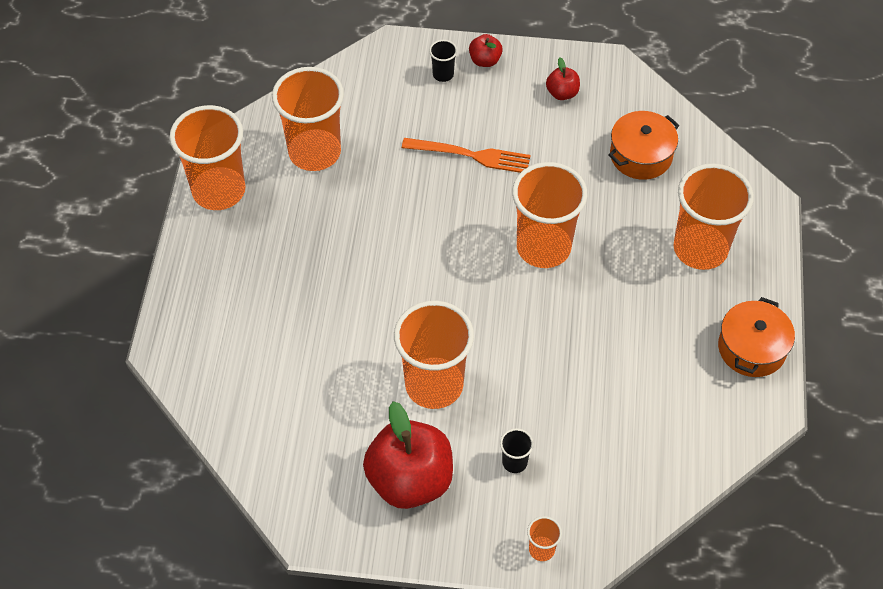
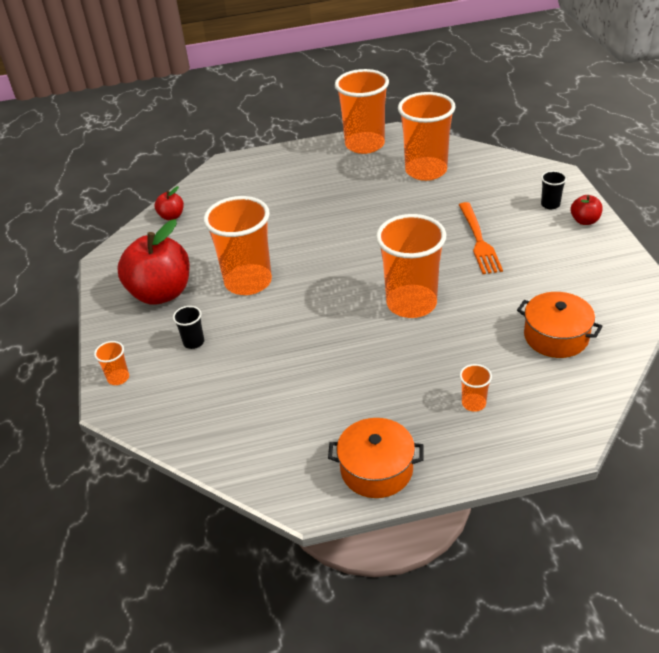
camera: 75 degrees right, 15 degrees down
red apple [546,58,580,100] -> red apple moved to [155,186,184,220]
orange cup [674,163,754,270] -> orange cup [460,364,492,412], size x0.42

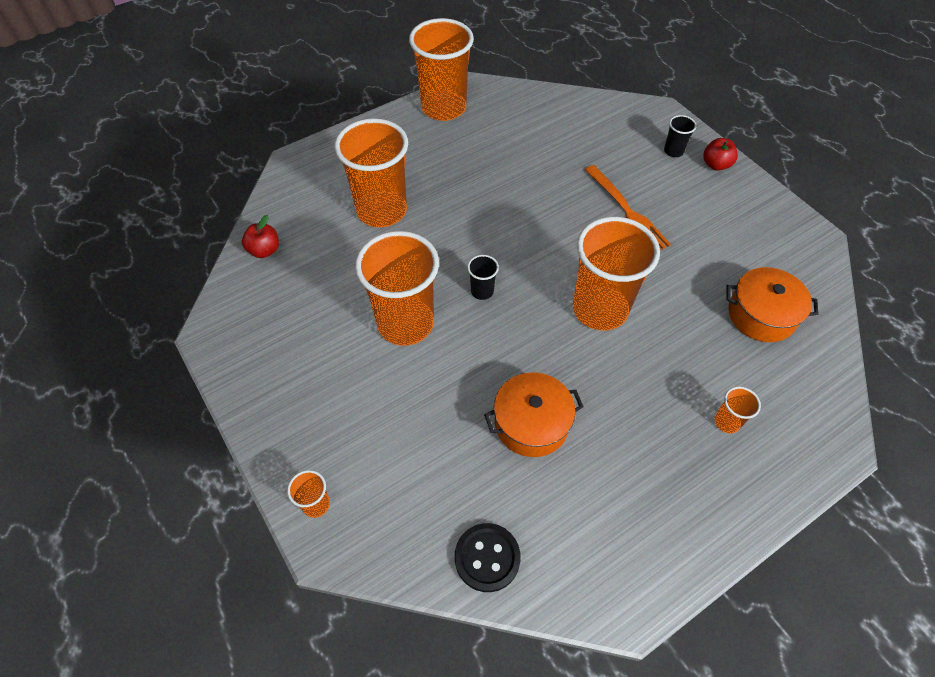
camera: 25 degrees left, 15 degrees up
red apple [117,219,190,305] -> none
black cup [173,306,204,349] -> black cup moved to [467,255,499,300]
orange pot [328,418,424,498] -> orange pot moved to [484,372,584,457]
orange cup [398,92,456,181] -> orange cup moved to [335,118,408,227]
none -> black button [455,523,521,592]

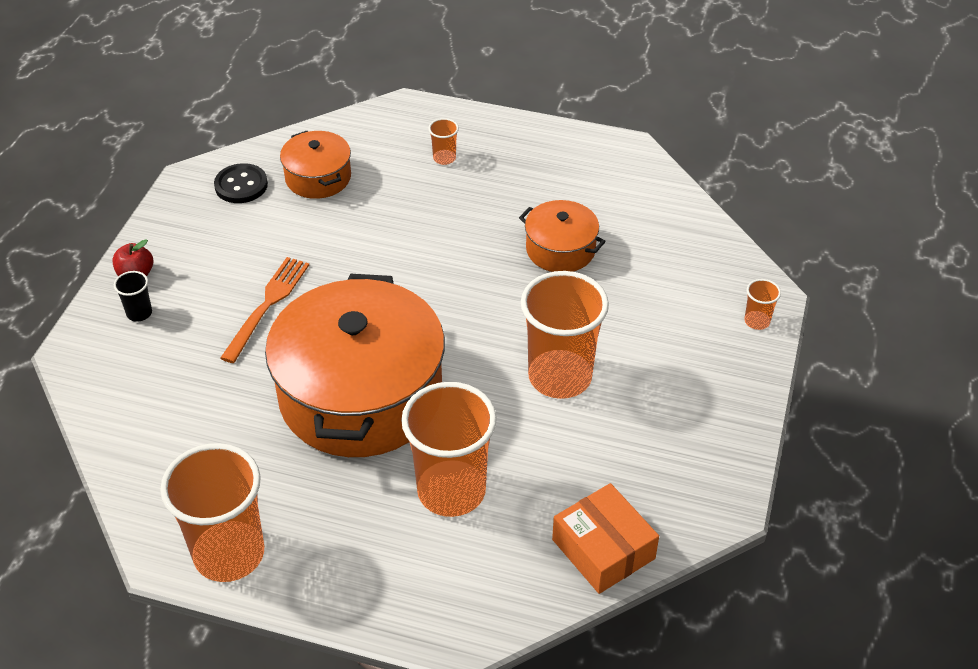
camera: 130 degrees left, 10 degrees down
red apple [242,215,279,258] -> orange box [552,483,659,594]
black button [455,523,521,592] -> black button moved to [214,163,268,203]
black cup [467,255,499,300] -> none
orange cup [573,217,660,330] -> none
none -> orange pot [265,274,445,457]

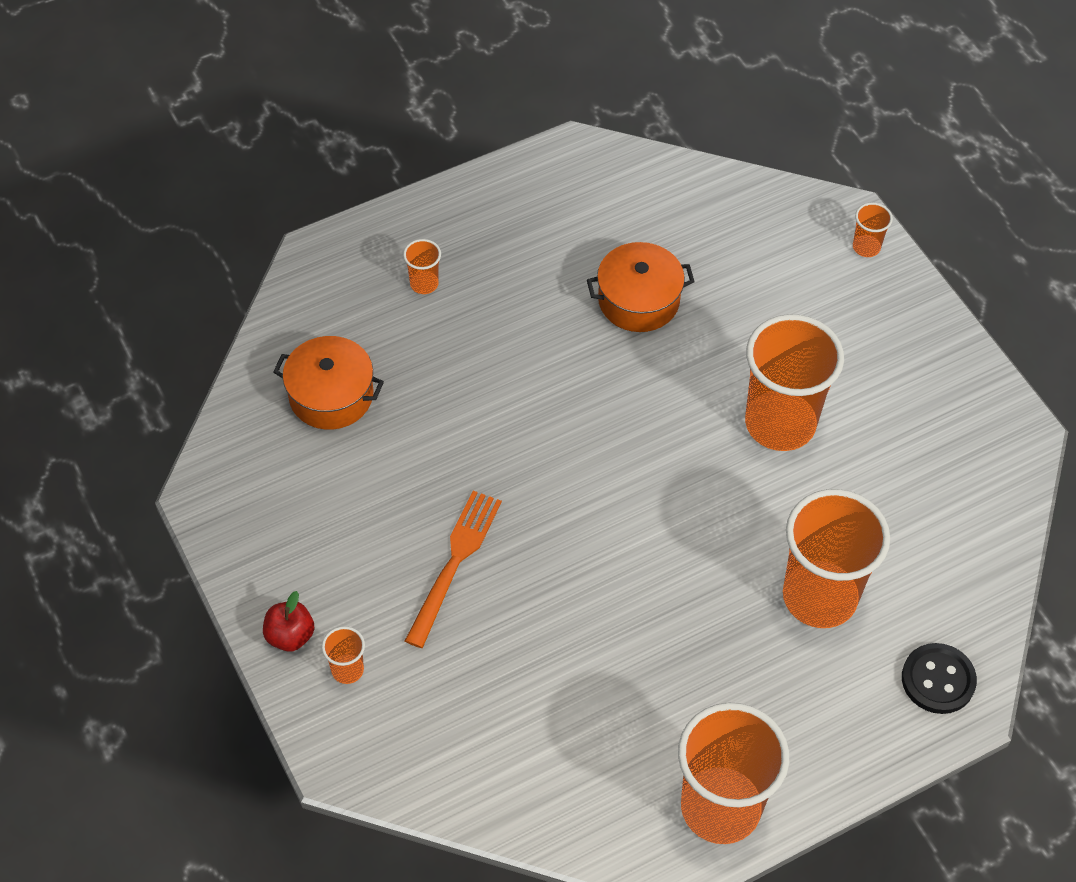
camera: 45 degrees left, 10 degrees up
black cup [114,271,152,322] -> orange cup [322,626,365,684]
black button [214,163,268,203] -> black button moved to [902,643,977,714]
orange fork [220,257,309,363] -> orange fork turned 45 degrees clockwise [405,491,502,648]
orange pot [265,274,445,457] -> none
orange box [552,483,659,594] -> none

